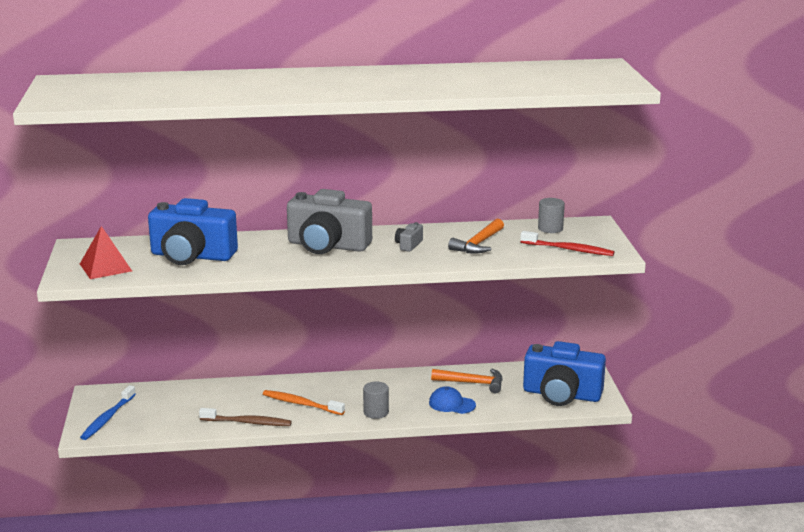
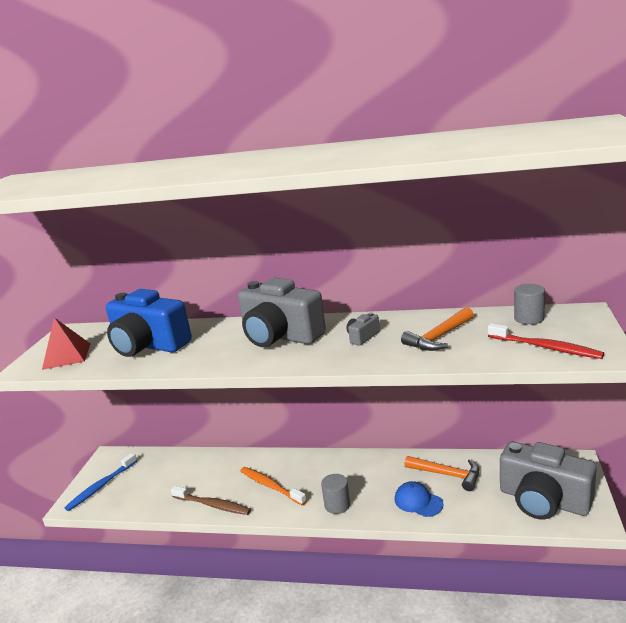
camera: 20 degrees right, 0 degrees up
blue camera [523,341,606,406] -> grey camera [500,441,597,519]

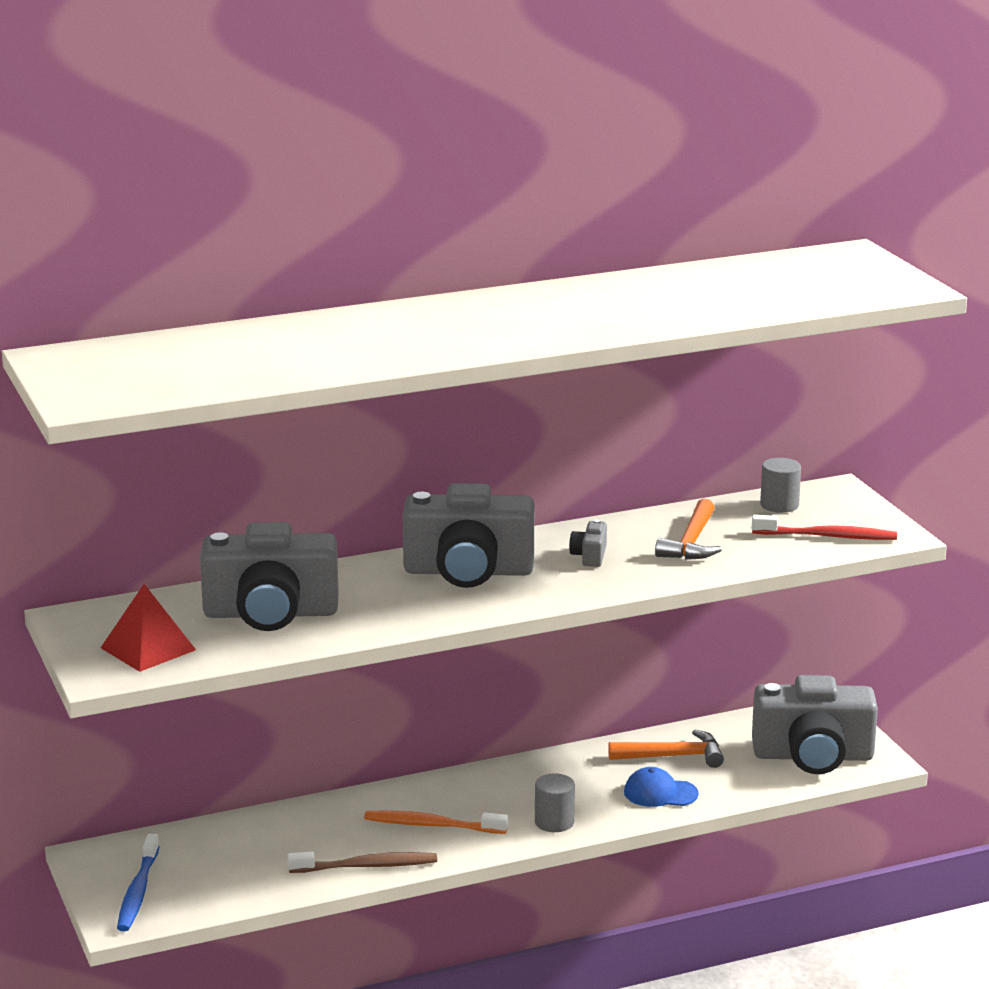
camera: 35 degrees left, 0 degrees up
blue camera [106,289,192,357] -> grey camera [200,522,339,631]

